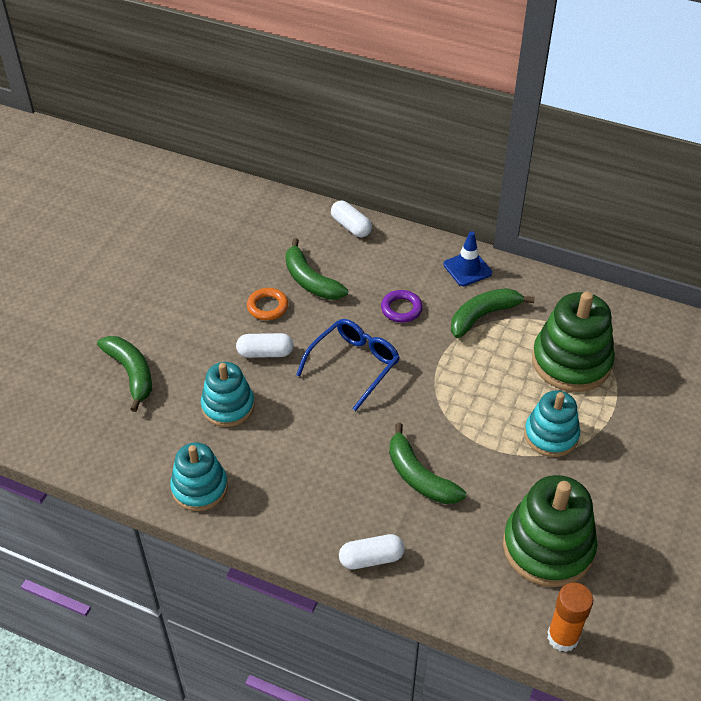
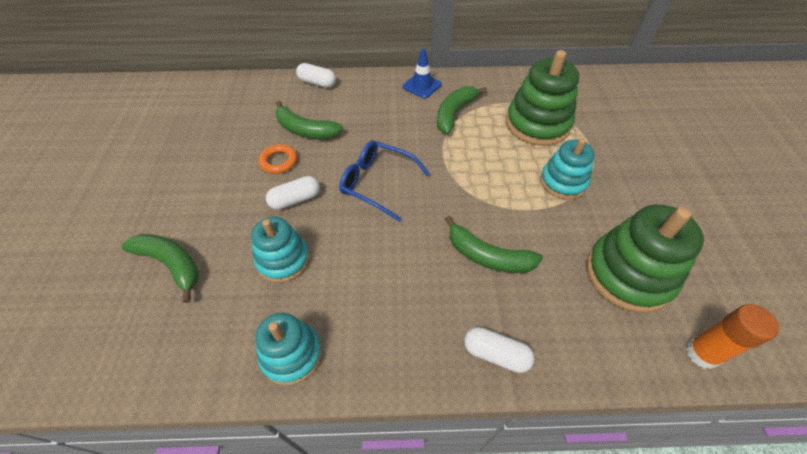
camera: 25 degrees left, 5 degrees up
blue glasses [296,319,400,411] -> blue glasses turned 75 degrees counterclockwise [339,140,430,221]
white capsule [339,534,405,569] -> white capsule turned 60 degrees clockwise [464,327,534,373]
purple ring [381,290,423,323] -> none

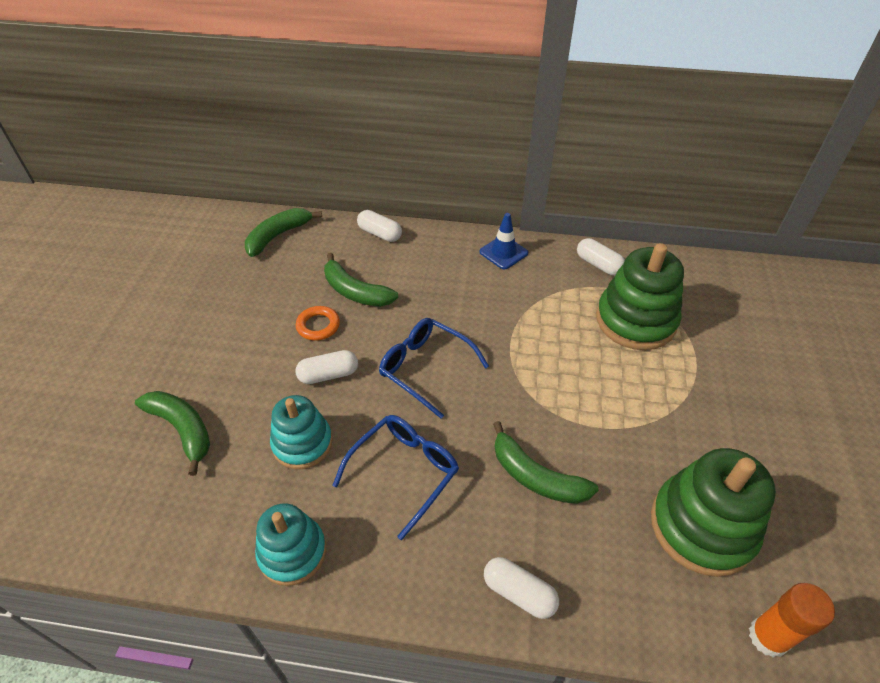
camera: 10 degrees right, 5 degrees down
green banana [437,86,487,134] -> green banana moved to [245,208,322,257]
turquoise stacking toy [540,138,595,200] -> none
none -> blue glasses [332,415,459,540]
none -> white capsule [577,238,625,275]

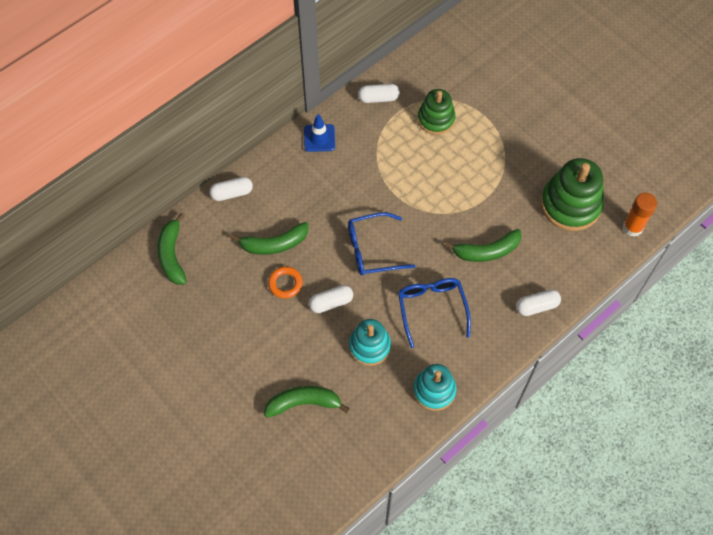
camera: 50 degrees left, 15 degrees up
white capsule [295,350,358,384] -> white capsule turned 45 degrees clockwise [309,285,353,313]
green stacking toy [596,243,684,350] -> green stacking toy [418,89,456,135], size x0.64

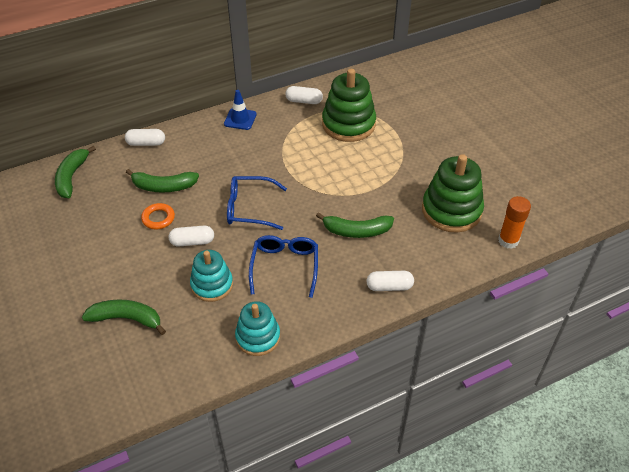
camera: 15 degrees right, 15 degrees down
green stacking toy [418,89,456,135] -> green stacking toy [322,69,376,142], size x1.55

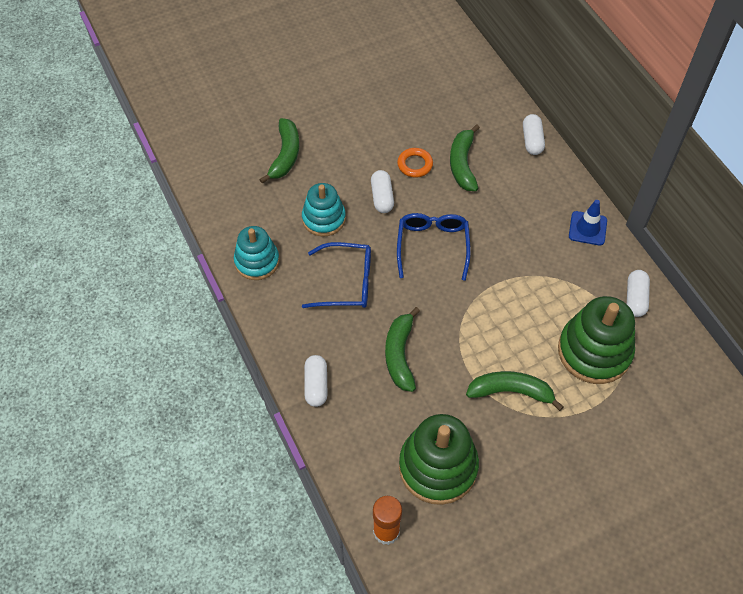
camera: 90 degrees right, 10 degrees up
green banana [55,145,96,198] -> green banana moved to [466,371,564,411]

